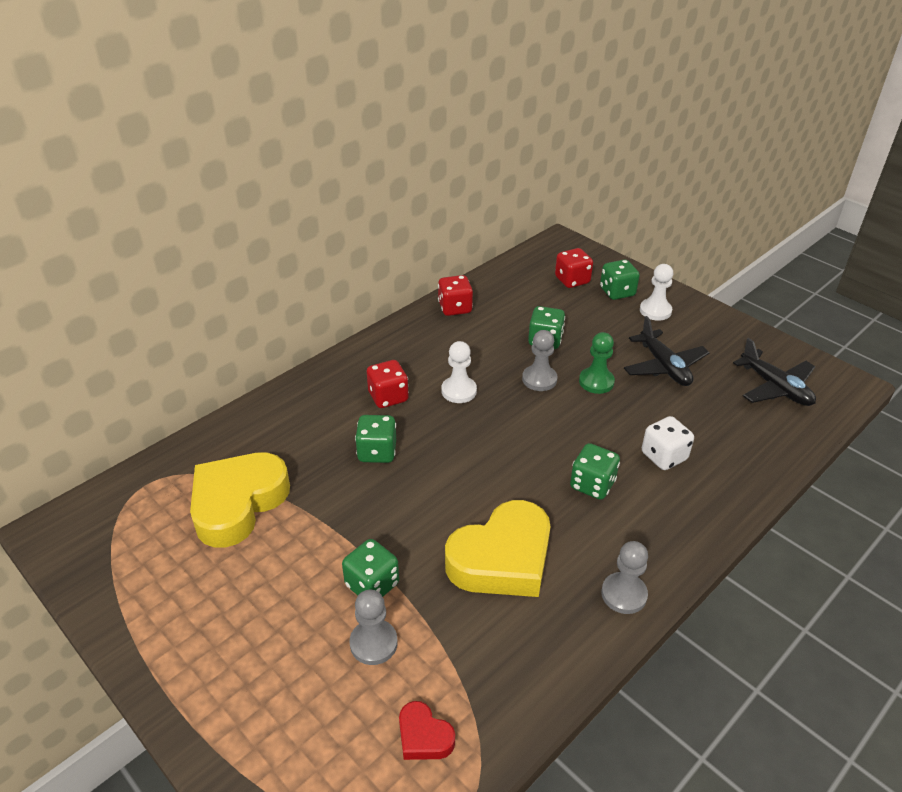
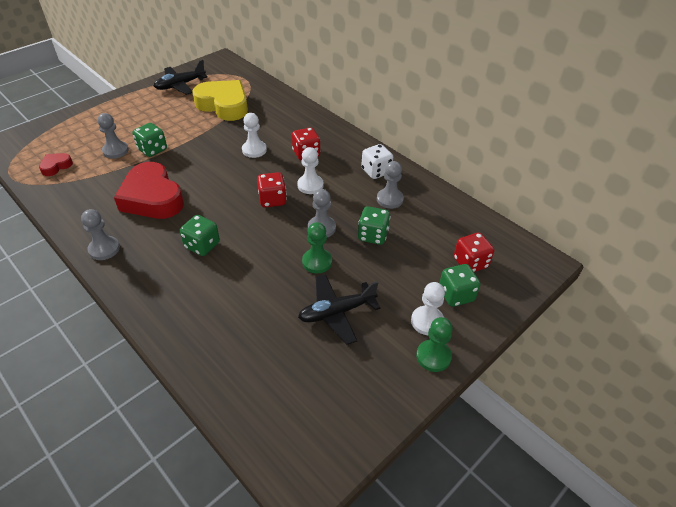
camera: 90 degrees right, 5 degrees up
green dice [355,415,396,463] -> white pawn [242,113,267,158]
red dice [438,275,473,316] -> red dice moved to [257,172,287,208]
yellow heart [445,500,550,597] -> red heart [114,162,184,219]
white dice [642,416,694,470] -> white dice moved to [361,144,393,179]
black plane [733,338,816,406] -> black plane moved to [154,60,208,95]
none -> grey pawn [377,161,404,209]
none -> green pawn [416,317,453,372]

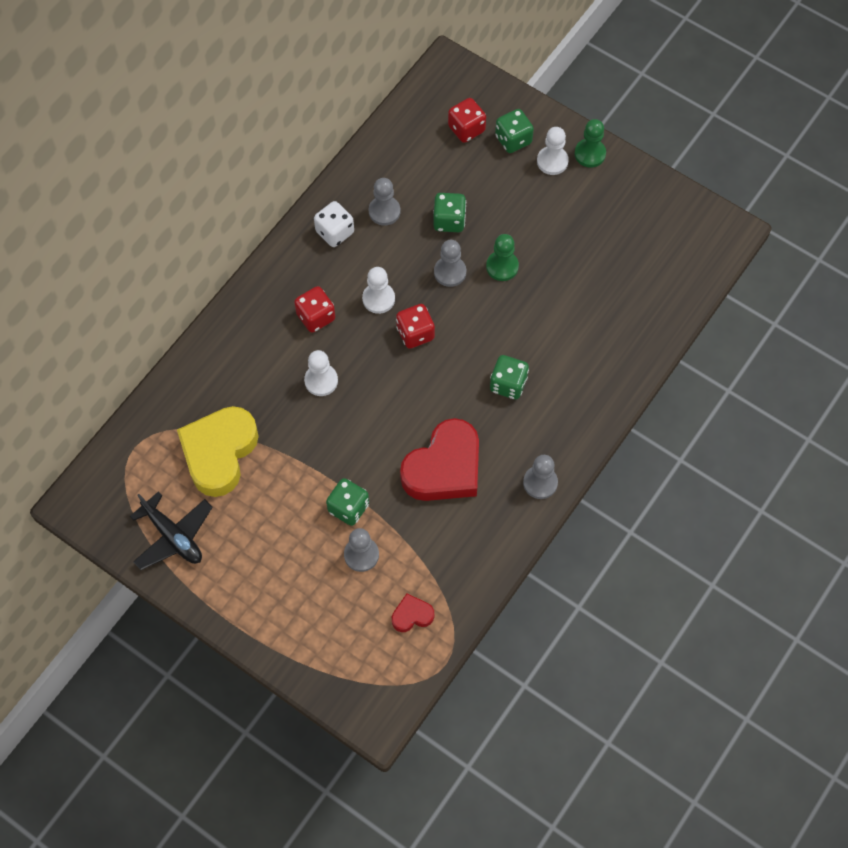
camera: 100 degrees left, 20 degrees up
red heart [39,153,73,176] -> red heart turned 135 degrees clockwise [392,594,434,632]
black plane [298,274,381,345] -> none

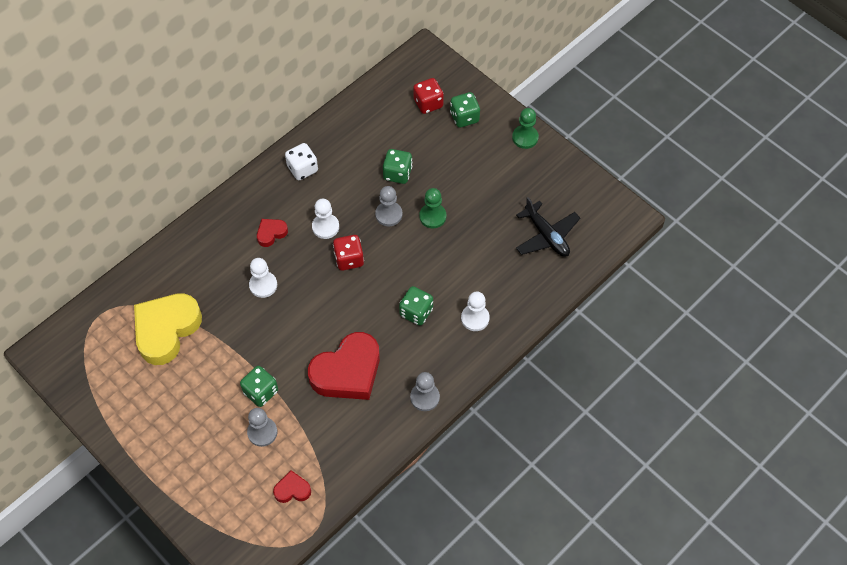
camera: 10 degrees right, 5 degrees down
black plane [130,492,213,570] -> black plane moved to [516,197,580,257]
red dice [294,286,335,333] -> red heart [257,219,288,247]
grey pawn [369,178,400,226] -> none
white pawn [537,127,569,175] -> white pawn moved to [461,291,490,331]

